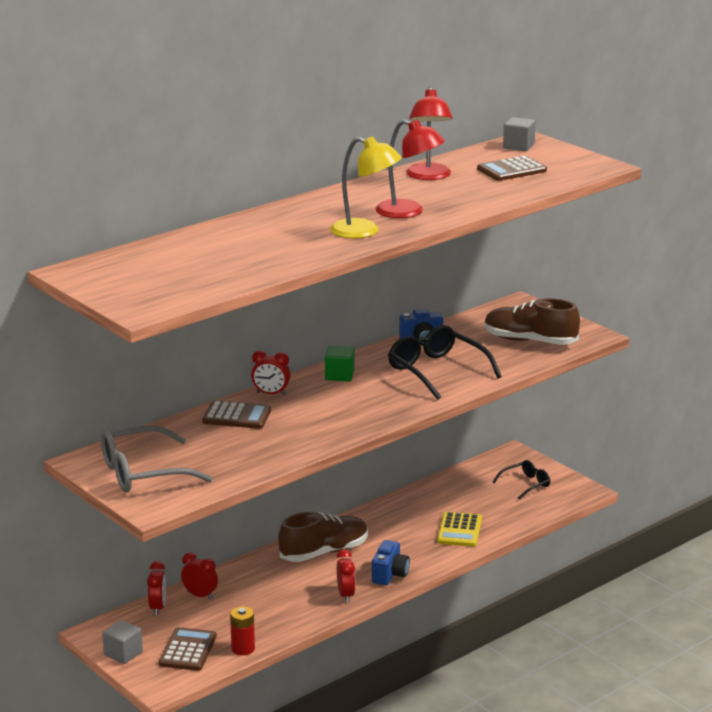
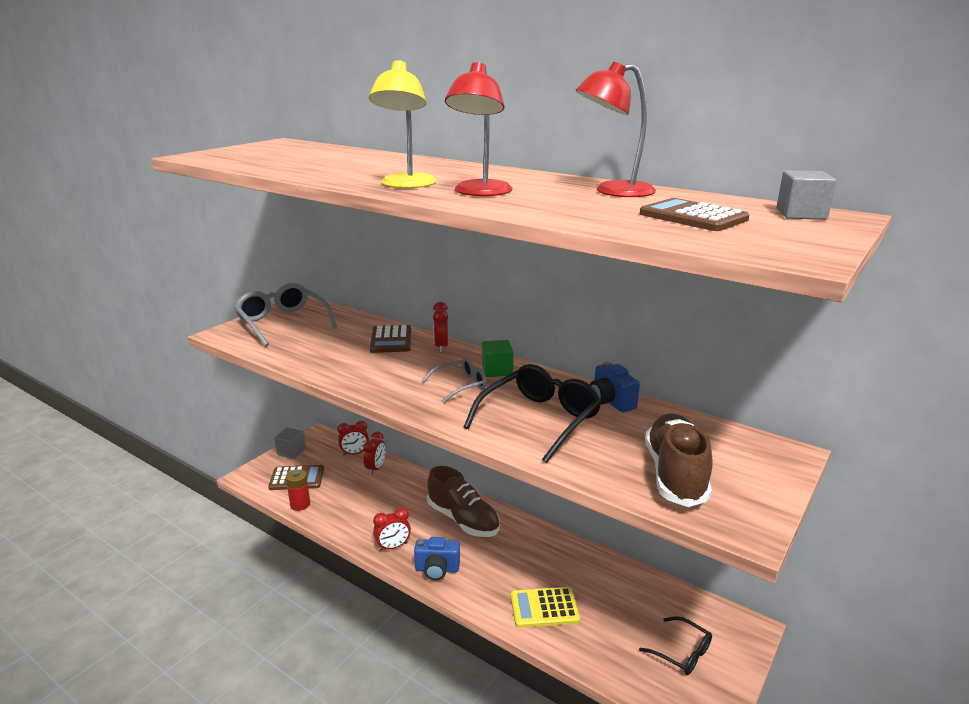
camera: 75 degrees right, 0 degrees up
none -> grey glasses [422,357,487,403]

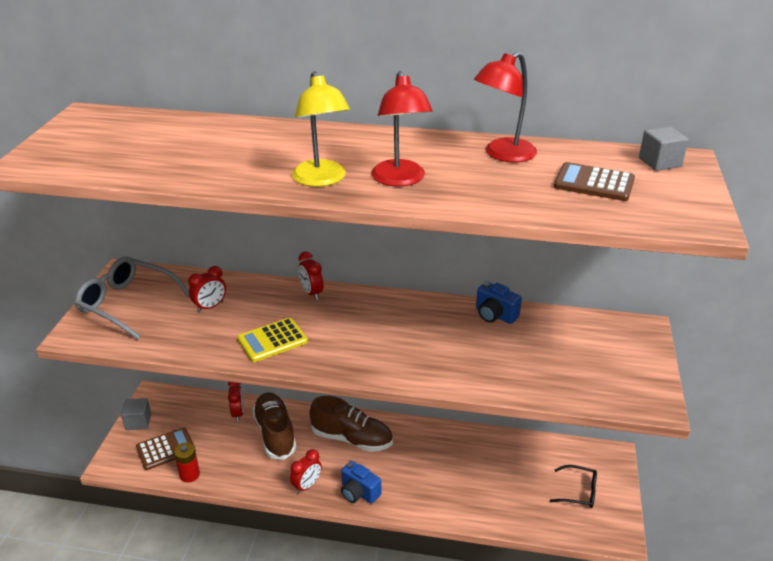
camera: 25 degrees left, 10 degrees up
red clock [337,421,369,455] -> red clock moved to [188,266,226,312]
brown calculator [370,325,411,353] -> none
blue camera [414,537,460,580] -> blue camera turned 60 degrees clockwise [341,461,381,504]
grey glasses [422,357,487,403] -> none
black glasses [464,364,601,463] -> none
green cube [482,340,514,377] -> none
yellow calculator [511,587,580,628] -> yellow calculator moved to [237,318,308,362]
brown shoe [645,413,713,507] -> brown shoe moved to [252,392,296,460]

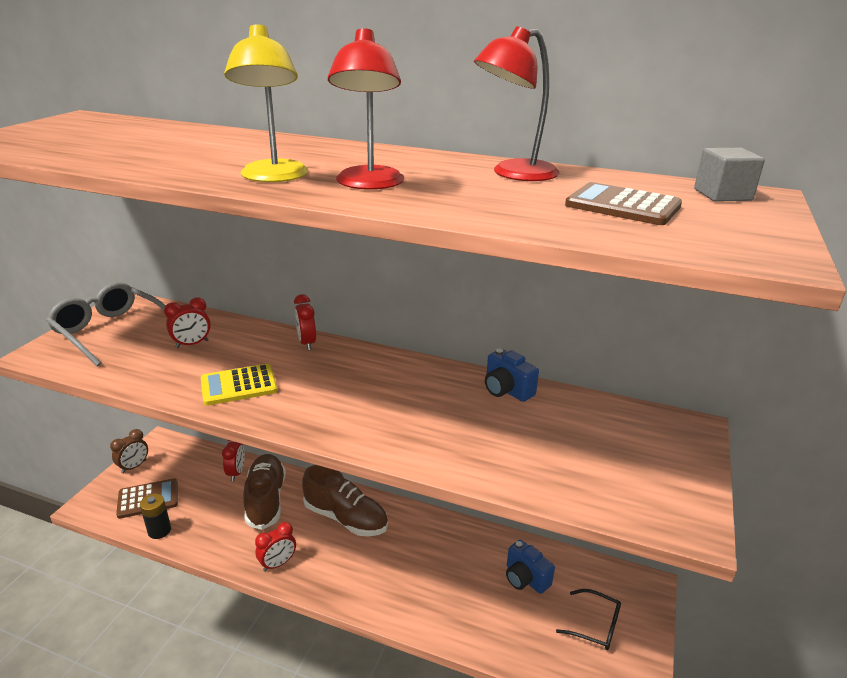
camera: 10 degrees right, 5 degrees down
grey cube [121,398,151,430] -> brown clock [110,429,148,474]
red battery [174,443,200,482] -> black battery [140,494,171,539]
blue camera [341,461,381,504] -> blue camera moved to [506,540,555,594]

